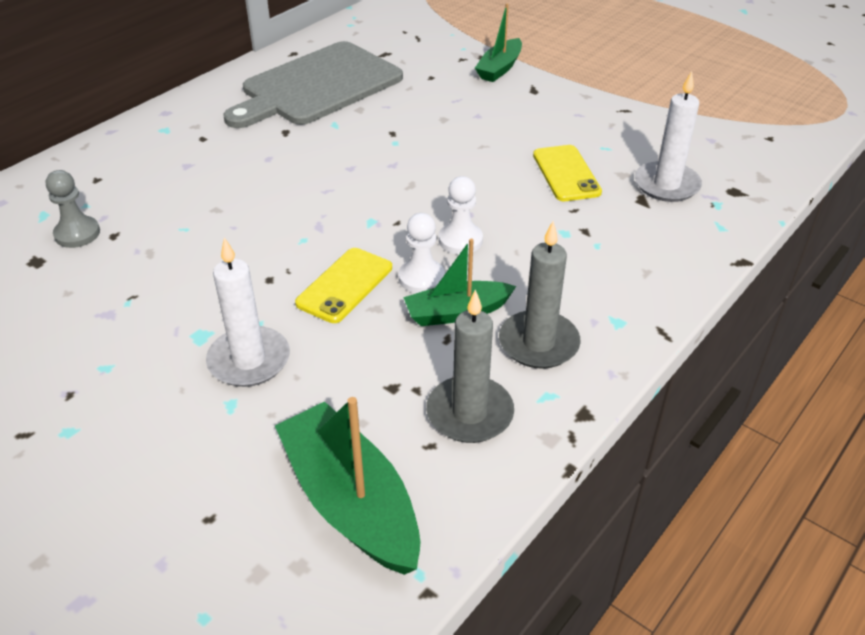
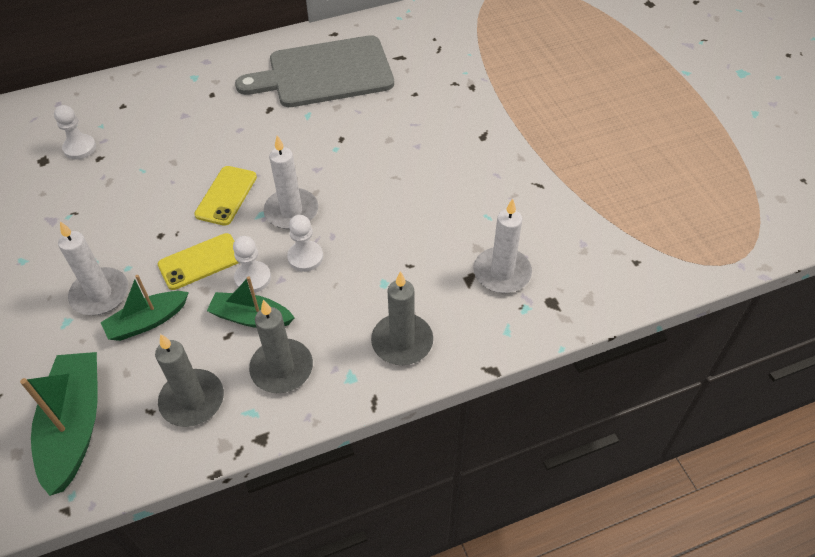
camera: 30 degrees right, 10 degrees up
grey pawn [46,170,100,248] -> white pawn [54,105,96,159]
green boat [475,3,522,82] -> green boat moved to [100,275,189,341]
yellow phone [533,145,602,201] -> yellow phone moved to [194,166,257,226]
none -> white candle [264,135,318,229]
none -> grey candle [371,271,433,365]

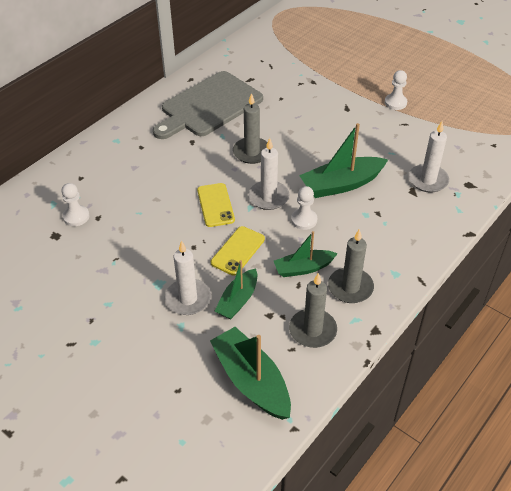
camera: 30 degrees left, 5 degrees down
white pawn [233,236,271,293] -> white pawn moved to [384,70,407,110]
grey candle [371,271,433,365] -> grey candle moved to [233,93,267,164]
none -> green boat [299,123,388,198]

